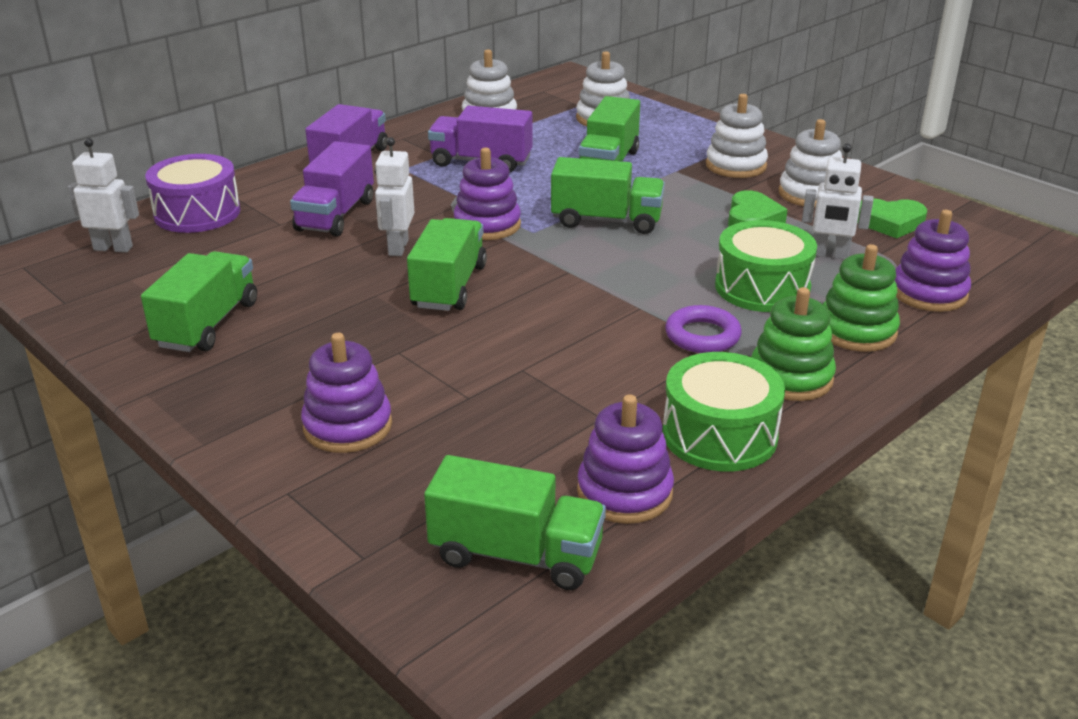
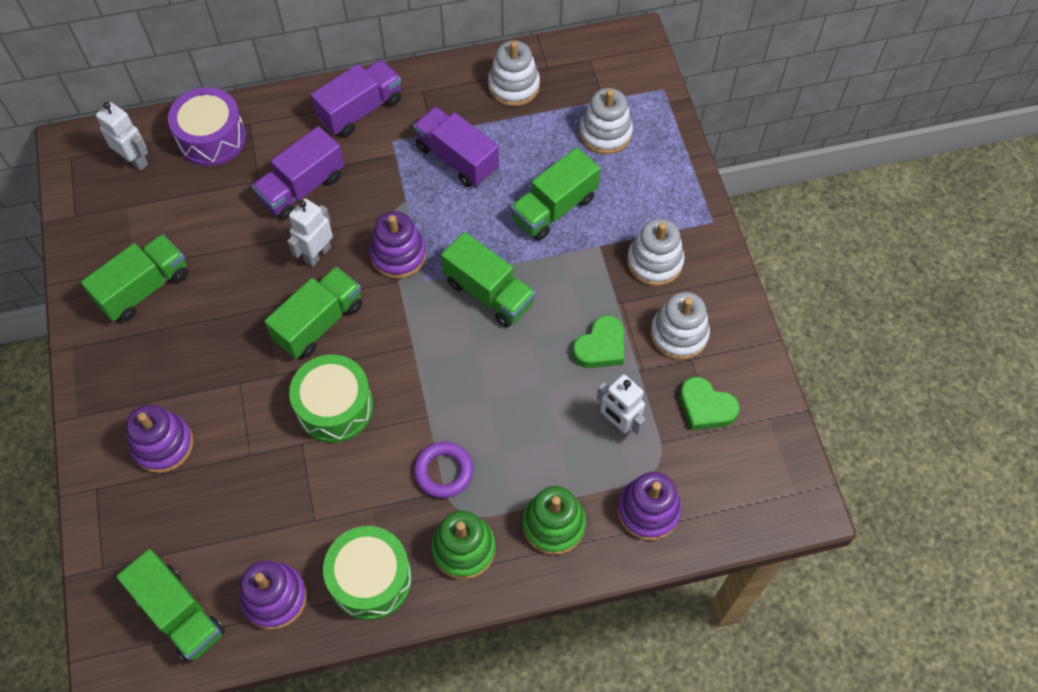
camera: 30 degrees right, 30 degrees up
green drum [715,220,817,312] -> green drum moved to [289,355,373,443]

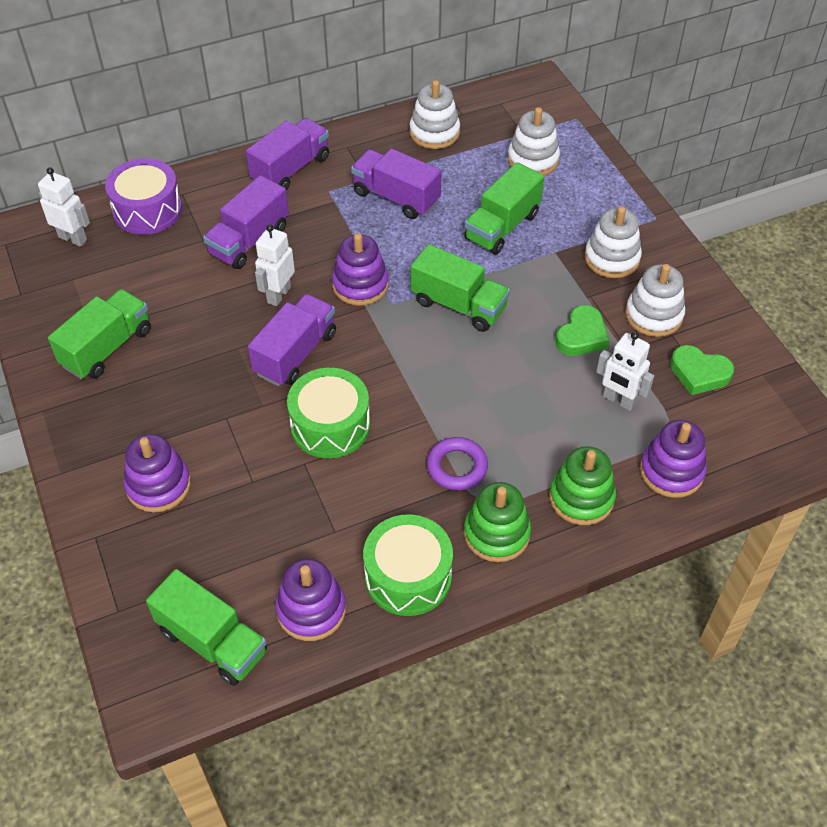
camera: 10 degrees left, 10 degrees down
green truck [264,266,363,359] -> purple truck [248,294,336,386]

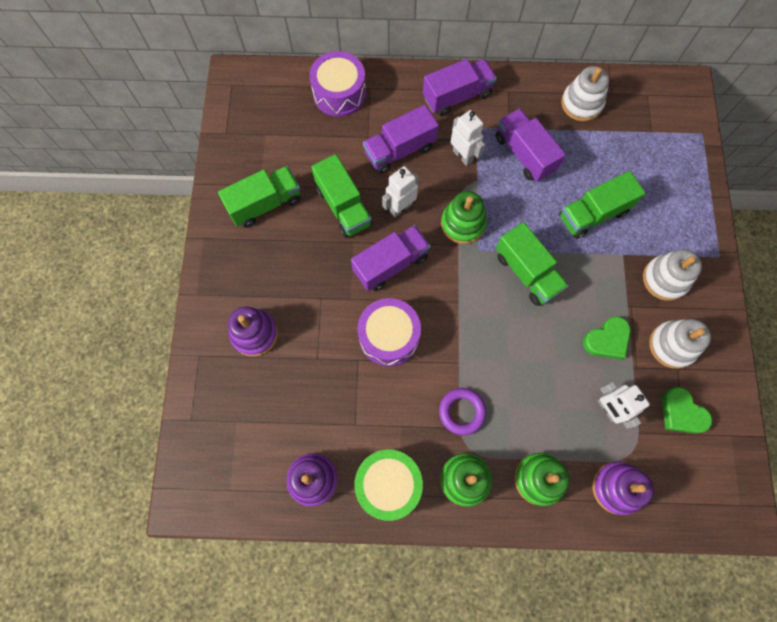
camera: 25 degrees right, 20 degrees up
white robot [38,167,90,247] -> white robot moved to [451,110,485,166]
green truck [146,569,267,686] -> green truck moved to [311,154,372,237]
green drum [287,368,370,458] -> purple drum [357,298,421,366]
purple stacking toy [332,233,389,306] -> green stacking toy [441,191,487,244]
white stacking toy [508,107,560,176] -> none

